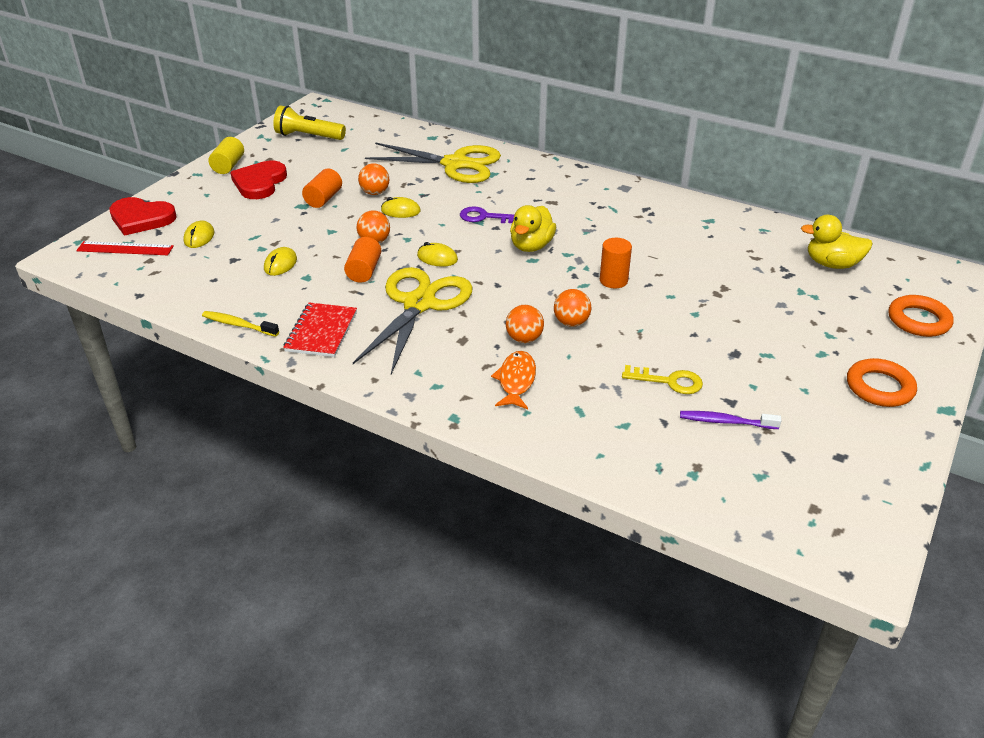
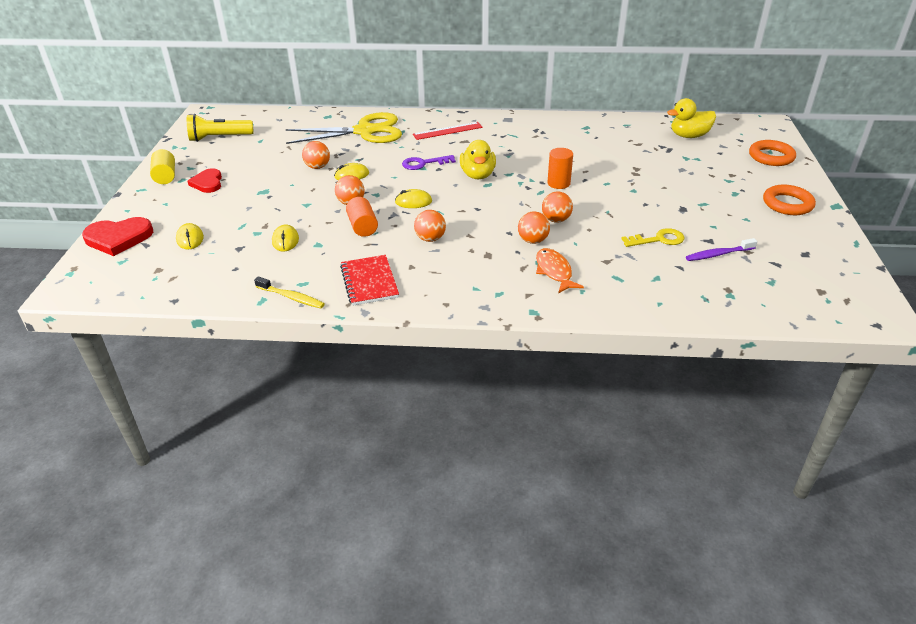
camera: 25 degrees left, 0 degrees up
red ruler [76,241,174,255] -> red ruler moved to [413,122,483,140]
yellow toothbrush [202,311,279,337] -> yellow toothbrush turned 150 degrees counterclockwise [254,276,325,308]
red heart [230,161,287,199] -> red heart [188,168,222,193], size x0.66
orange cylinder [302,169,342,208] -> none
yellow scissors [353,267,473,374] -> orange ball [414,210,446,242]

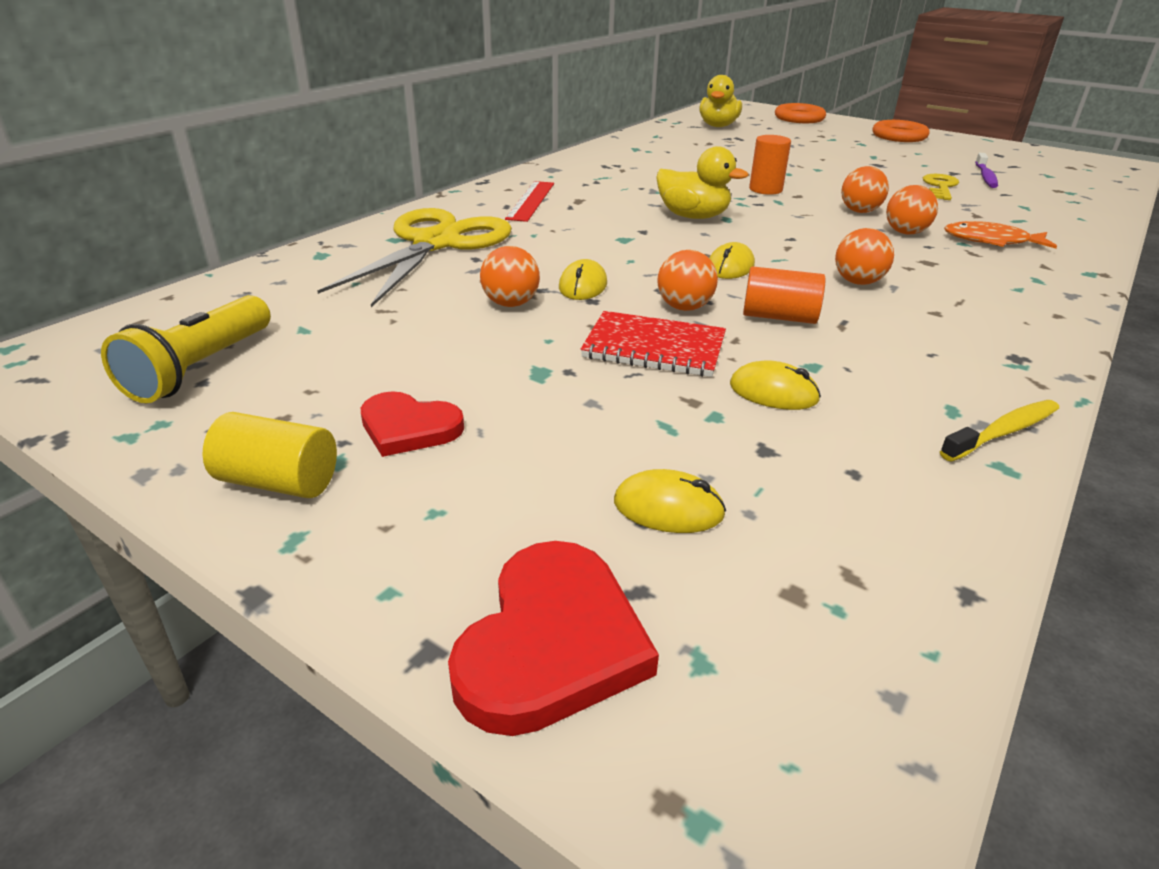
camera: 60 degrees left, 5 degrees down
red notebook [340,255,399,306] -> red notebook moved to [581,311,726,377]
purple key [402,155,456,170] -> none

